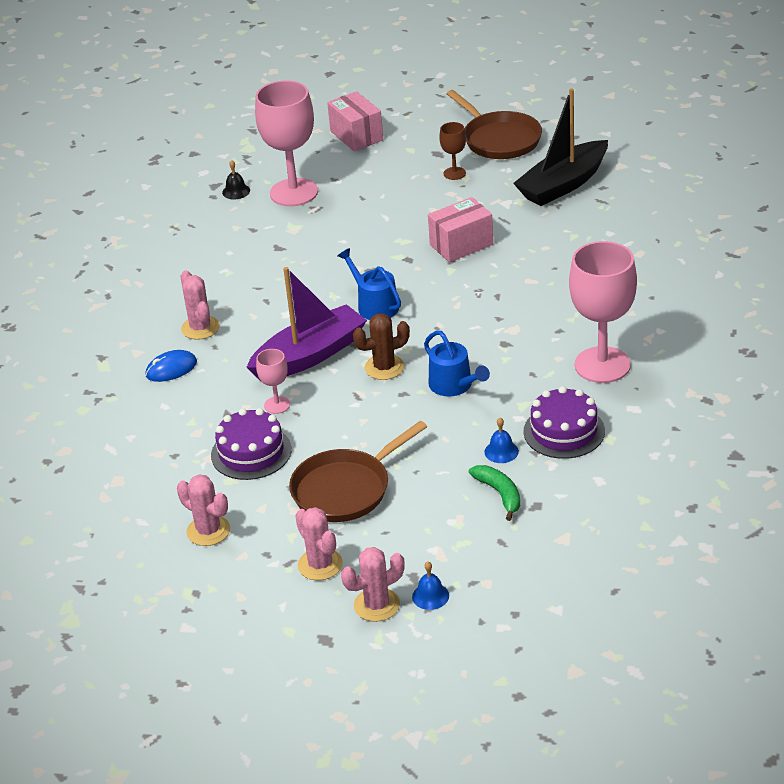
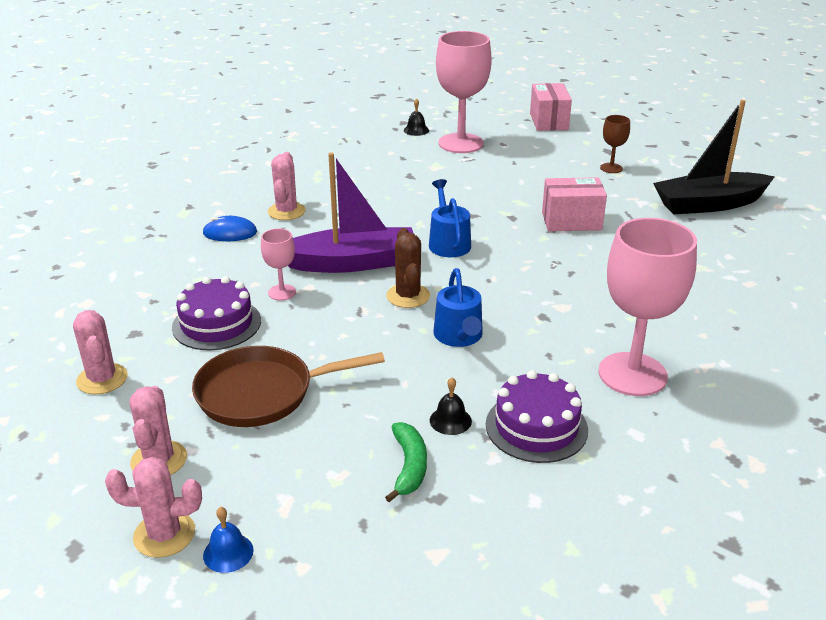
camera: 25 degrees right, 5 degrees down
brown cactus [353,313,410,380] -> brown cactus turned 75 degrees clockwise [386,228,430,308]
brown pan [447,90,542,159] -> none
blue bell [484,418,519,463] -> black bell [430,377,472,435]

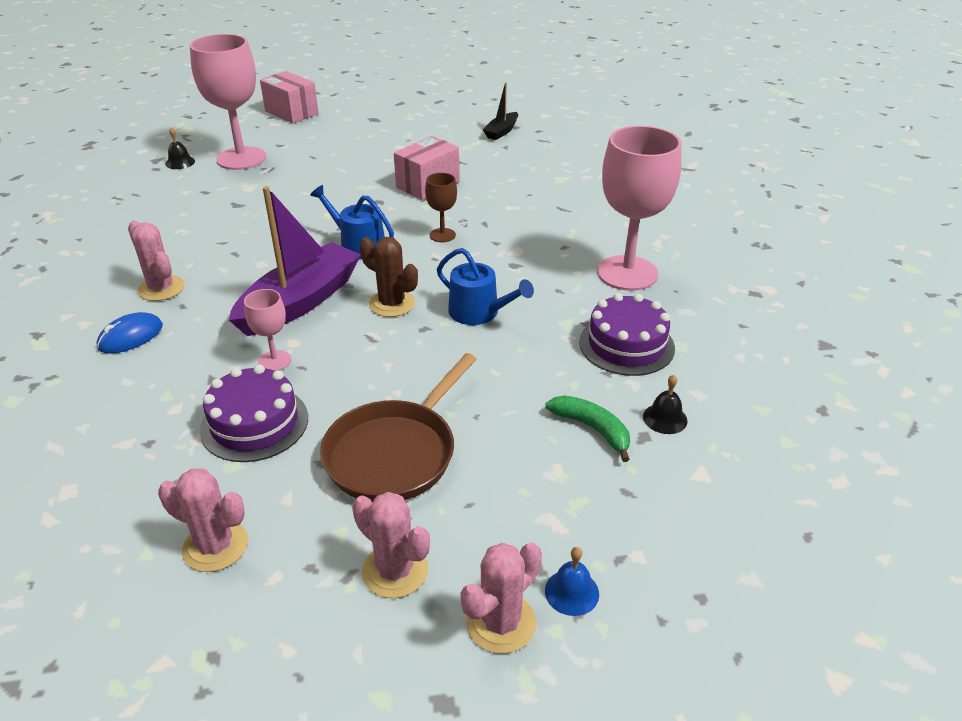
camera: 45 degrees left, 5 degrees up
black bell [430,377,472,435] -> black bell moved to [643,375,688,434]
brown goblet [600,115,630,173] -> brown goblet moved to [425,173,457,242]
black boat [653,100,775,214] -> black boat [483,82,518,140], size x0.50

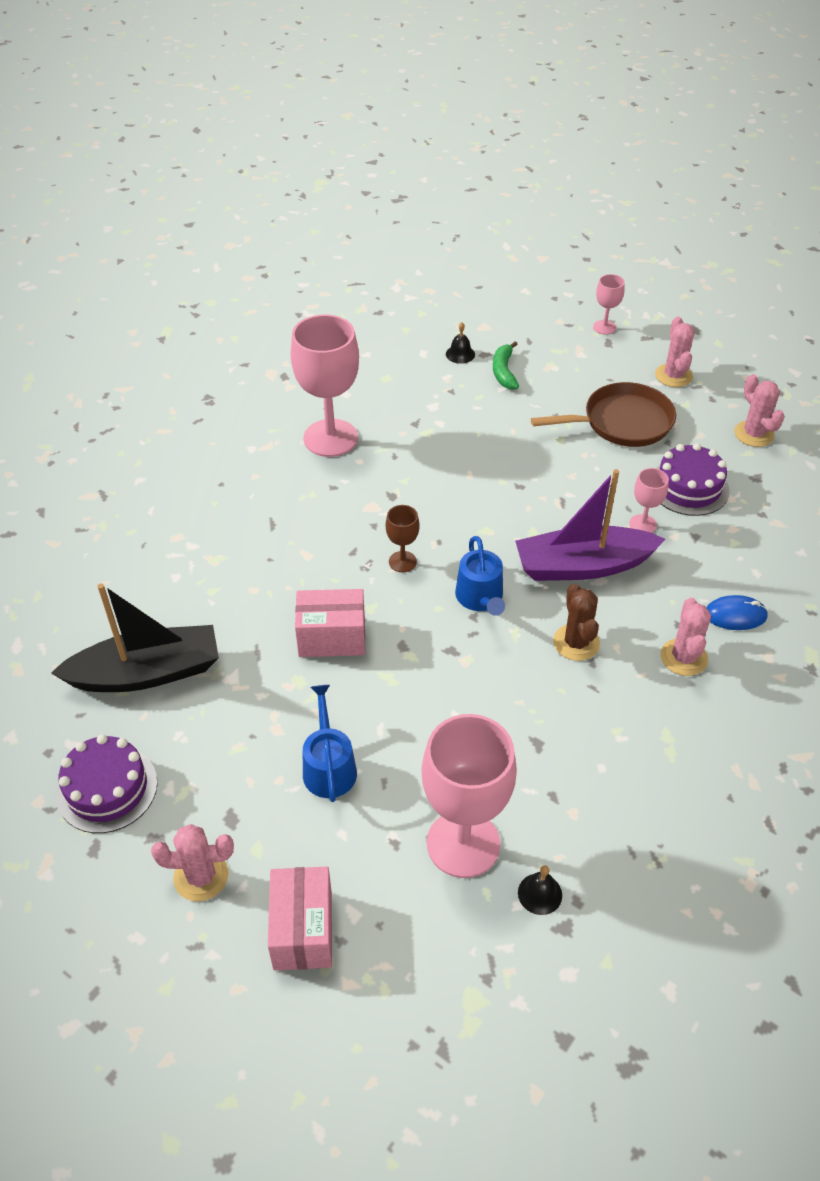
camera: 135 degrees left, 10 degrees up
brown cactus [359,237,418,317] -> brown cactus moved to [553,584,600,661]
blue watering can [437,248,534,325] -> blue watering can moved to [303,685,357,802]
pink cactus [461,543,542,654] -> pink cactus moved to [151,824,234,902]
black boat [483,82,518,140] -> black boat [51,584,219,692], size x2.02
blue bell [545,547,599,616] -> pink goblet [593,274,625,335]
purple cake [579,293,675,376] -> purple cake moved to [56,734,157,833]

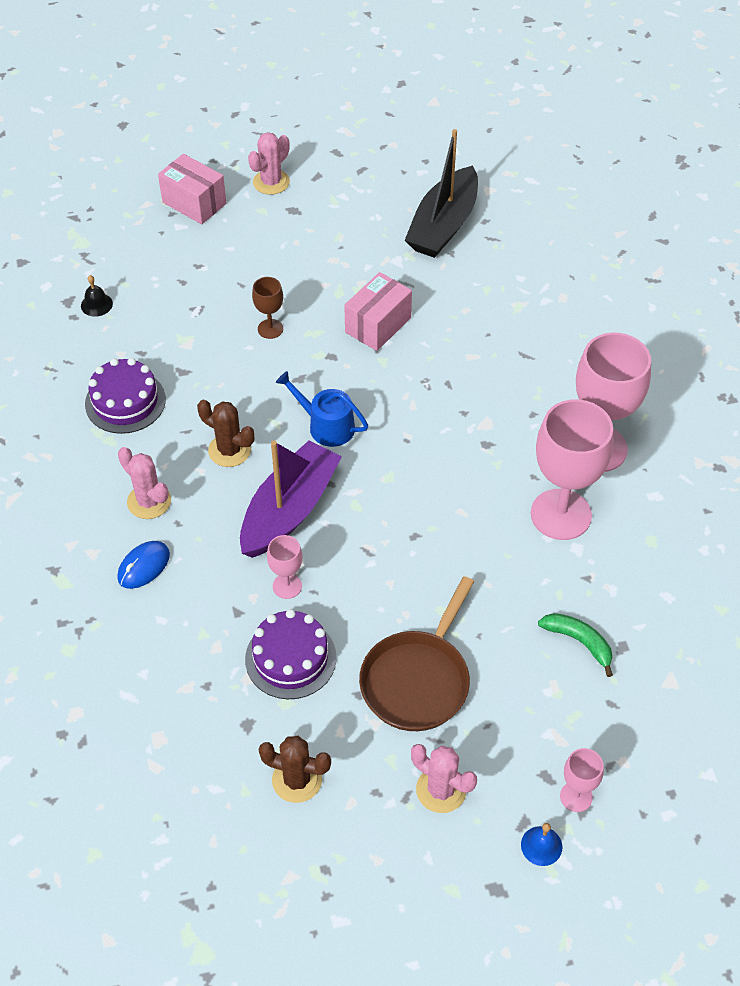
camera: 130 degrees right, 5 degrees up
purple cake [56,734,157,833] -> purple cake moved to [85,358,166,434]
blue watering can [303,685,357,802] -> none
brown goblet [386,505,420,572] -> brown goblet moved to [252,277,283,339]
pink goblet [421,714,517,878] -> pink goblet moved to [531,399,613,540]
black bell [446,322,475,364] -> none
pink cactus [734,374,785,447] -> brown cactus [258,736,331,803]
none -> blue bell [521,823,562,866]

